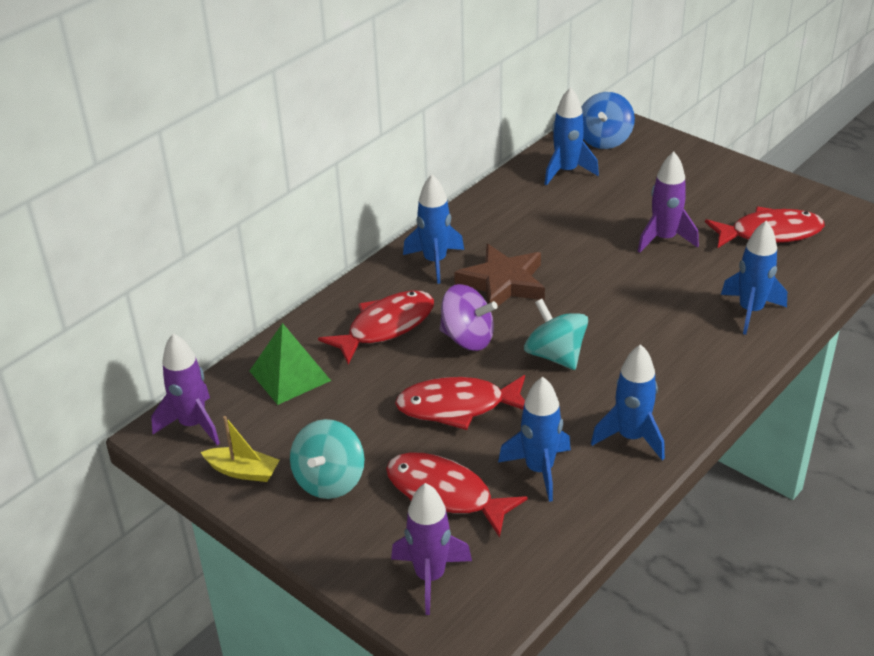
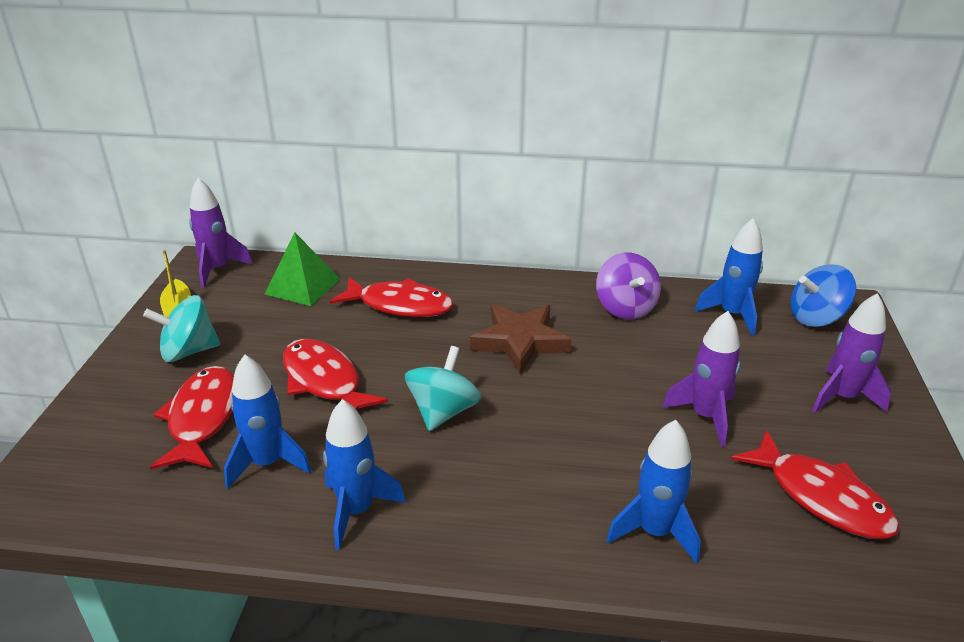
camera: 55 degrees right, 5 degrees down
purple rocket [391,483,472,615] -> purple rocket moved to [812,293,891,413]
blue rocket [403,175,464,284] -> none
purple spinning top [440,284,498,351] -> purple spinning top moved to [596,253,661,319]

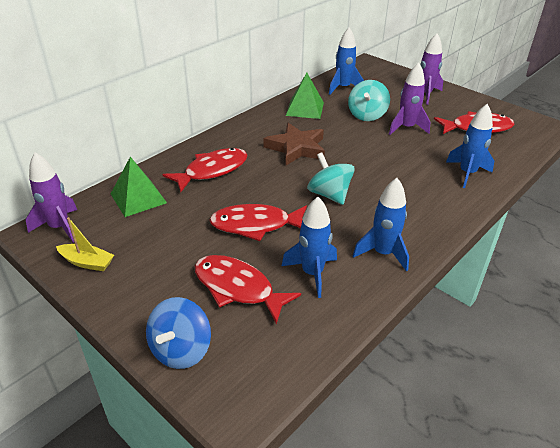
camera: 55 degrees left, 5 degrees up
turquoise spinning top [143,295,220,362] -> turquoise spinning top moved to [348,80,390,121]
purple spinning top [596,253,661,319] -> green pyramid [286,73,324,119]
blue spinning top [791,265,856,327] -> blue spinning top moved to [146,297,211,369]

